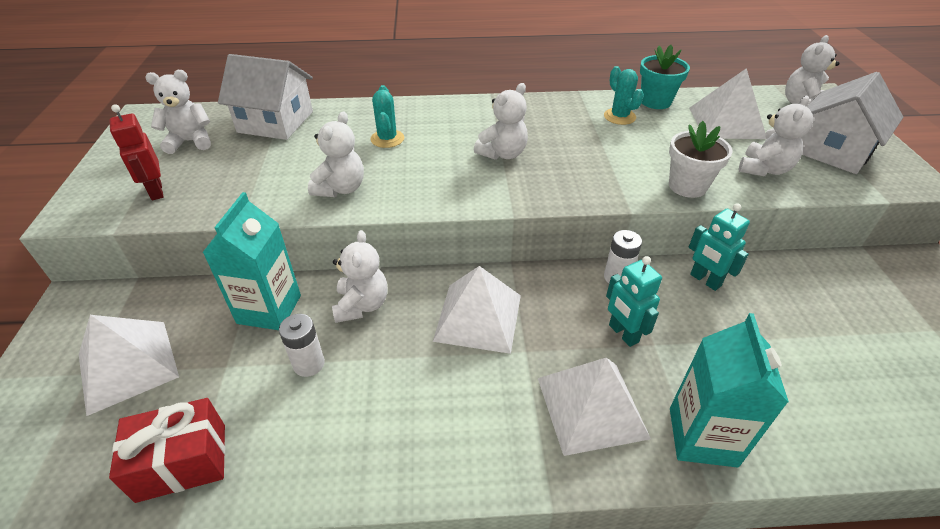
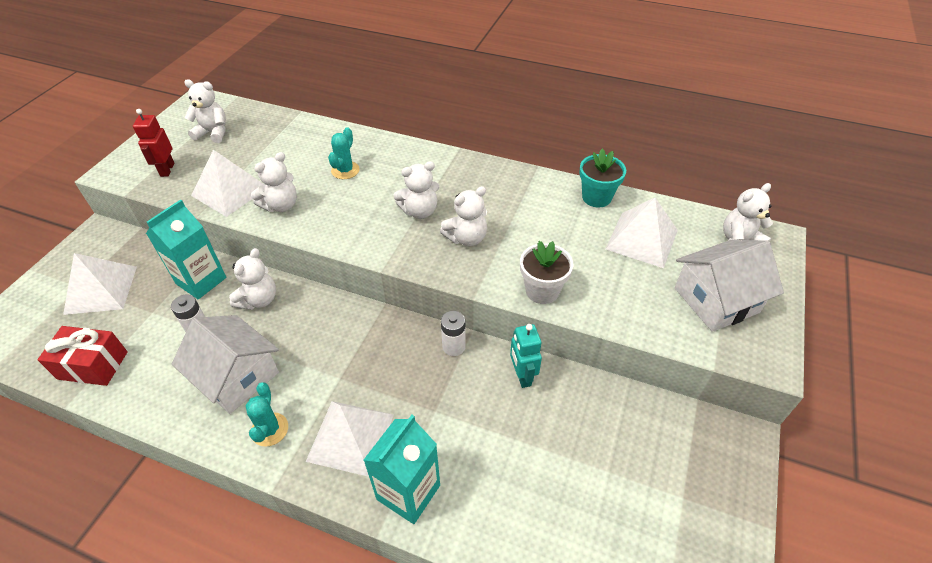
camera: 25 degrees right, 5 degrees up
white house [218,54,313,140] -> white house moved to [172,315,279,414]
white pyramid [433,266,521,354] -> white pyramid moved to [191,150,265,217]
turquoise cactus [604,66,644,125] -> turquoise cactus moved to [245,382,288,447]
turquoise robot [606,256,662,347] -> none
white teddy bear [739,96,813,176] -> white teddy bear moved to [440,186,487,246]

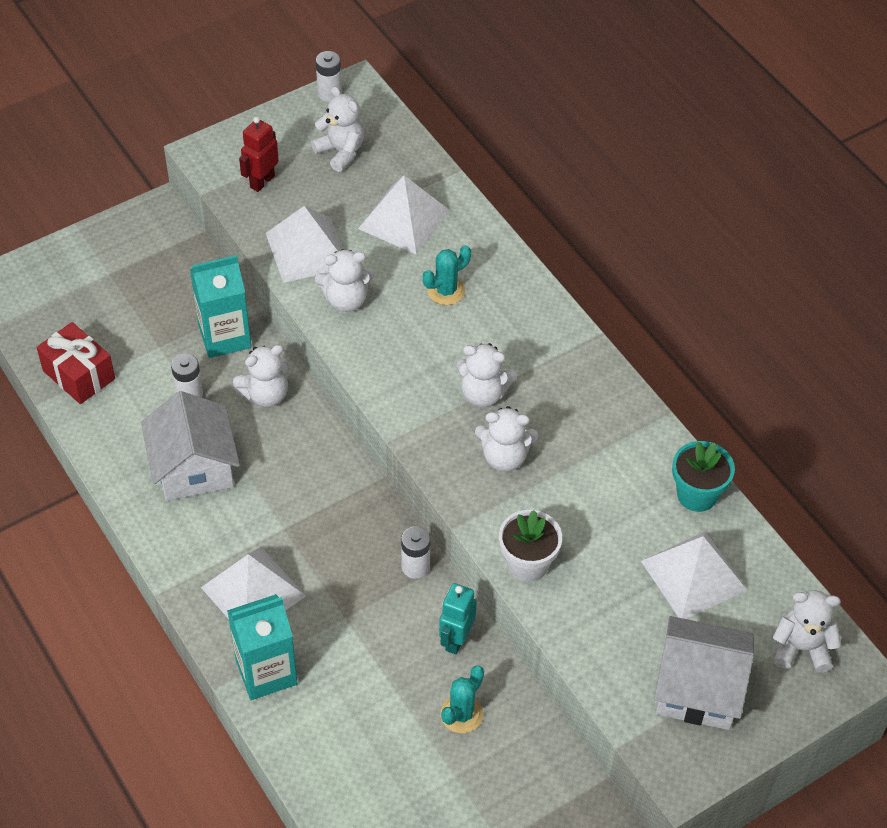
camera: 35 degrees right, 5 degrees up
white pyramid [63,253,137,315] -> white pyramid moved to [358,175,450,255]
turquoise cactus [245,382,288,447] -> turquoise cactus moved to [440,666,484,733]
none -> white battery [316,51,342,102]

